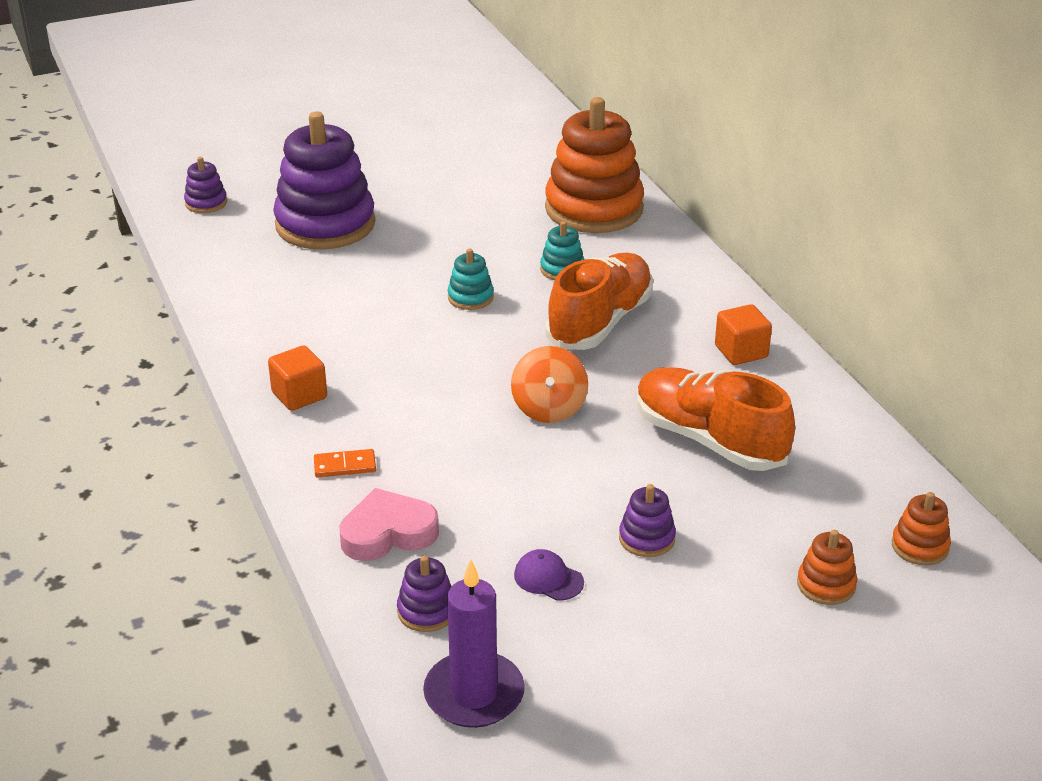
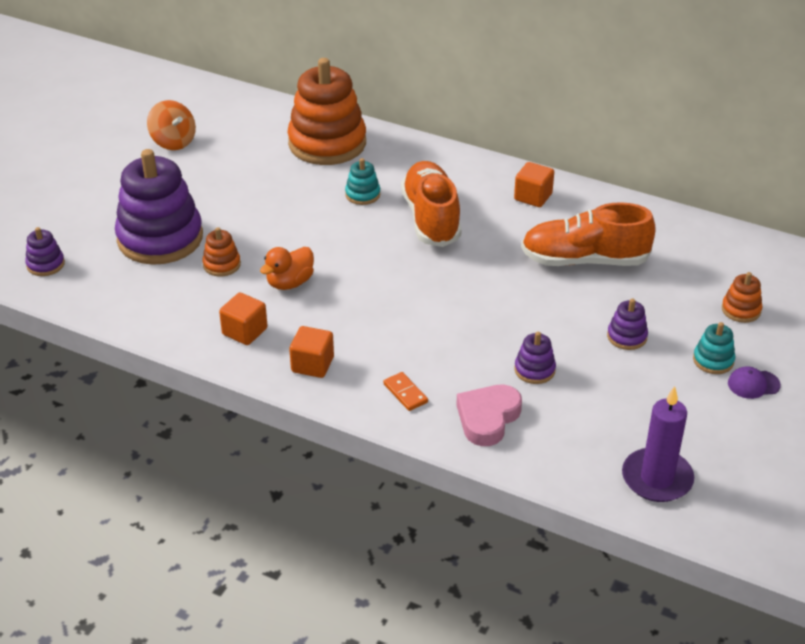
camera: 40 degrees left, 5 degrees up
orange domino [314,449,376,478] -> orange domino turned 75 degrees counterclockwise [383,372,428,411]
purple stacking toy [397,555,452,632] -> purple stacking toy moved to [514,332,556,384]
turquoise stacking toy [448,248,494,310] -> turquoise stacking toy moved to [693,322,735,374]
orange spinning top [511,346,588,423] -> orange spinning top moved to [147,100,196,150]
purple cap [514,549,584,601] -> purple cap moved to [728,366,781,399]
orange stacking toy [892,492,951,566] -> orange stacking toy moved to [202,227,241,276]
none -> orange cube [219,293,267,345]
none -> orange duck [260,247,314,290]

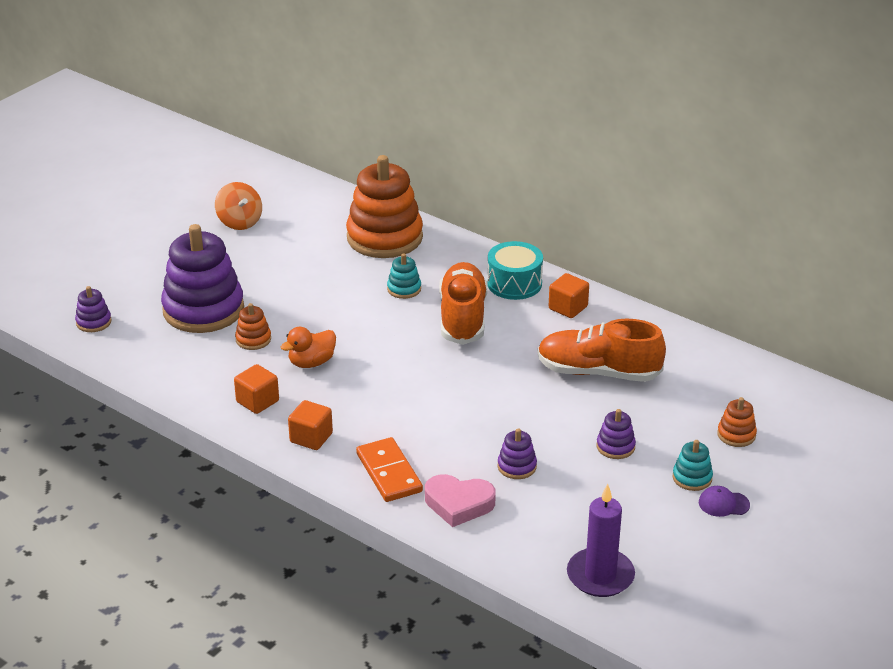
camera: 10 degrees right, 5 degrees down
orange domino [383,372,428,411] -> orange domino [356,437,423,502], size x1.81
pink heart [456,384,522,446] -> pink heart turned 120 degrees counterclockwise [425,474,496,527]
none -> turquoise drum [487,241,543,300]

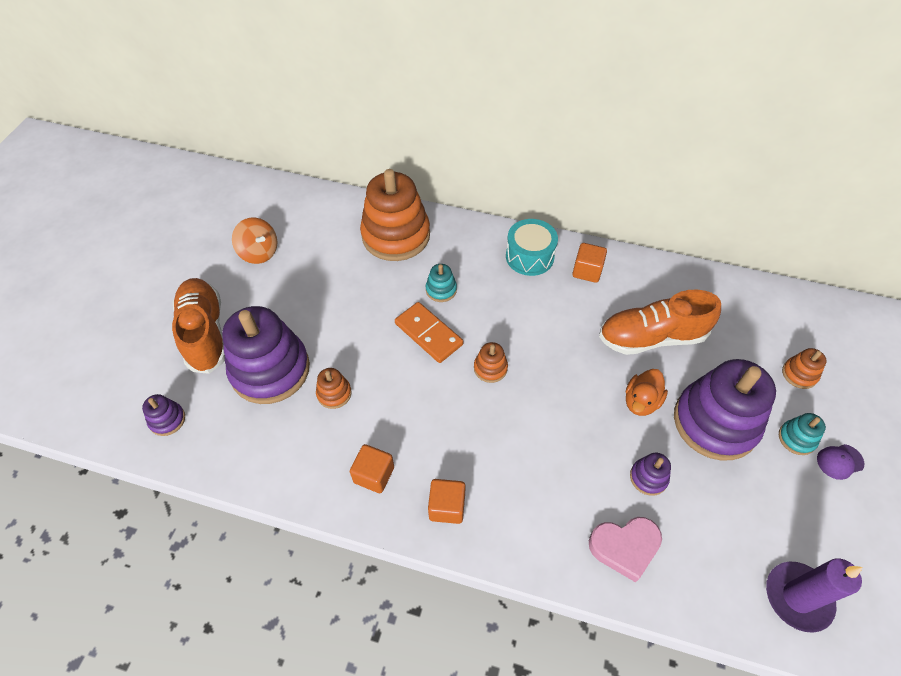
camera: 20 degrees left, 20 degrees up
orange duck [281,327,336,368] -> orange duck moved to [626,369,668,416]
orange domino [356,437,423,502] -> orange domino moved to [395,302,463,363]
orange shoe [439,262,487,345] -> orange shoe moved to [172,278,225,374]
purple stacking toy [597,409,636,459] -> purple stacking toy [674,359,776,461], size x2.33
none -> orange stacking toy [474,342,508,383]

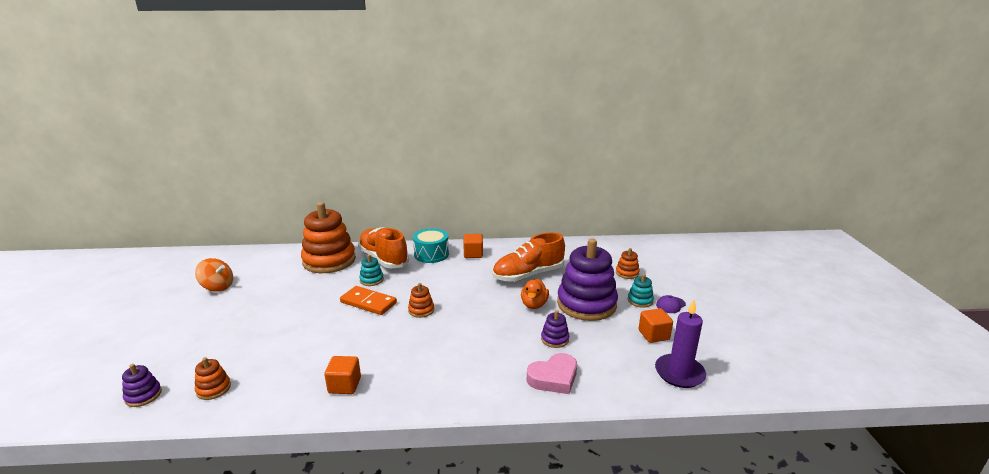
camera: 20 degrees left, 30 degrees down
orange shoe [172,278,225,374] -> orange shoe moved to [358,227,409,268]
purple stacking toy [222,306,310,404] -> none
orange stacking toy [316,368,352,409] -> orange stacking toy moved to [195,357,231,400]
orange cube [428,479,466,524] -> orange cube moved to [639,308,673,343]

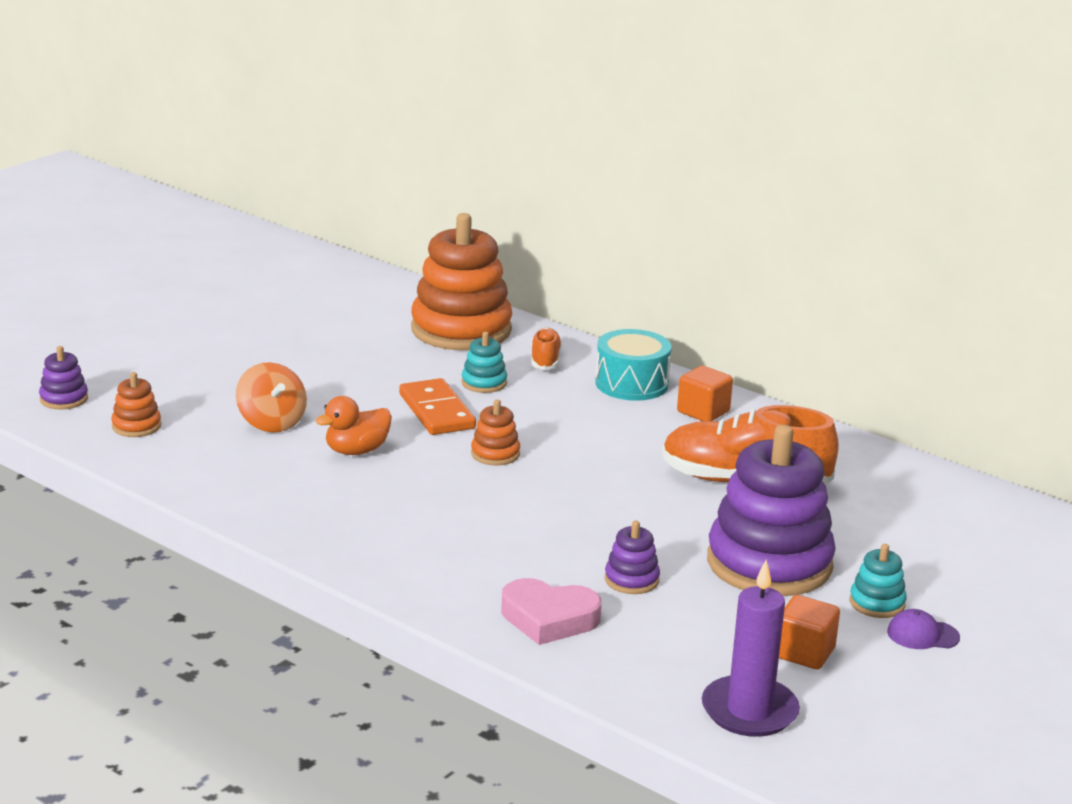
camera: 40 degrees right, 0 degrees up
orange spinning top [195,258,233,292] -> orange spinning top moved to [236,362,307,433]
orange cube [324,356,361,394] -> none
orange shoe [358,227,409,268] -> orange shoe [531,328,562,370], size x0.50
orange duck [521,279,549,309] -> orange duck moved to [315,396,392,455]
orange stacking toy [616,248,640,279] -> none

